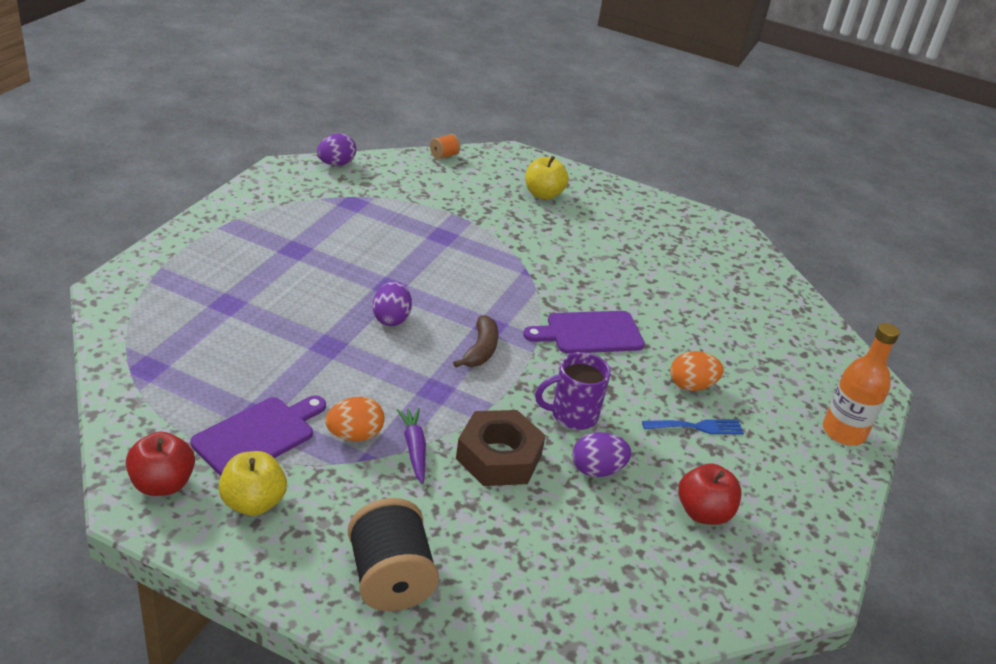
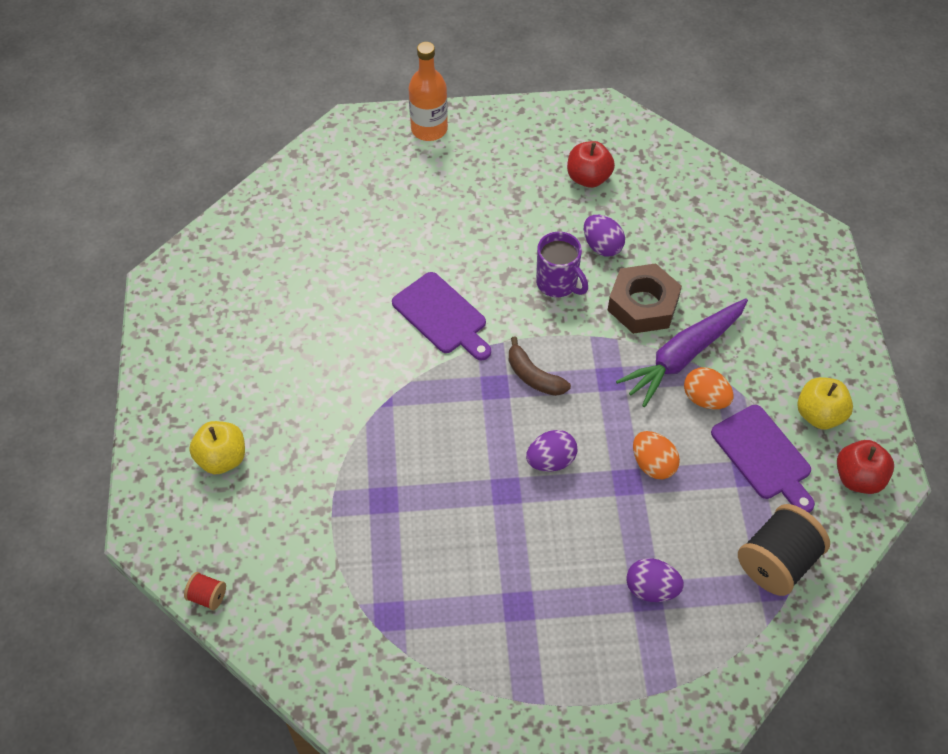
camera: 115 degrees left, 20 degrees up
purple cutting board [190,396,326,476] -> purple cutting board turned 135 degrees counterclockwise [711,405,815,513]
purple egg [317,133,356,166] -> purple egg moved to [626,558,684,602]
black spool [348,498,439,611] -> black spool moved to [738,504,830,596]
purple carrot [397,408,426,484] -> purple carrot [616,298,748,407], size x1.90
orange spool [430,134,460,160] -> red spool [184,572,226,610]
brown banana [453,315,498,368] -> brown banana turned 120 degrees counterclockwise [509,337,571,396]
blue fork [642,419,744,434] -> none
orange egg [670,351,724,391] -> orange egg moved to [633,431,680,479]

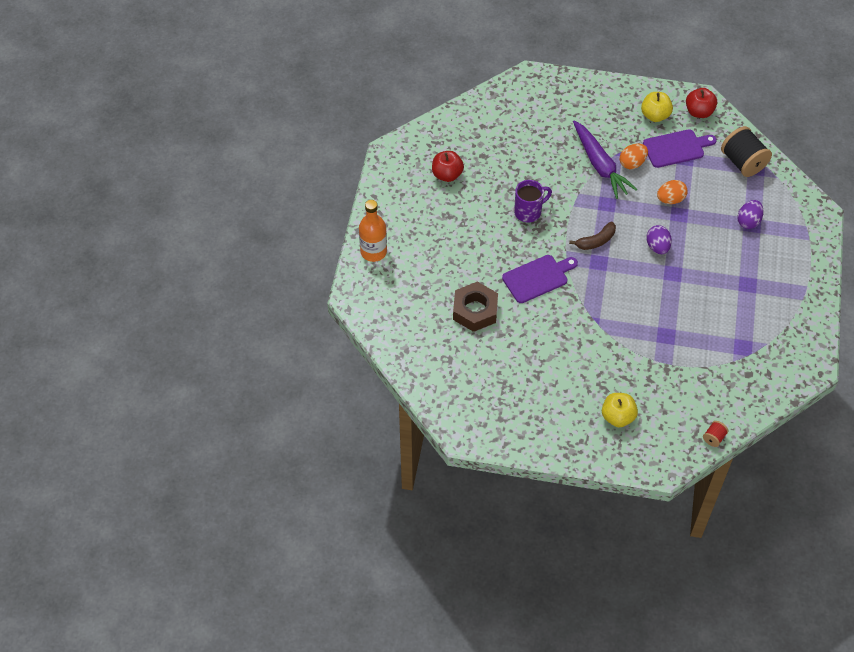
camera: 75 degrees left, 0 degrees up
purple egg [584,215,625,257] -> none
brown nut [608,263,682,334] -> brown nut moved to [453,282,498,332]

